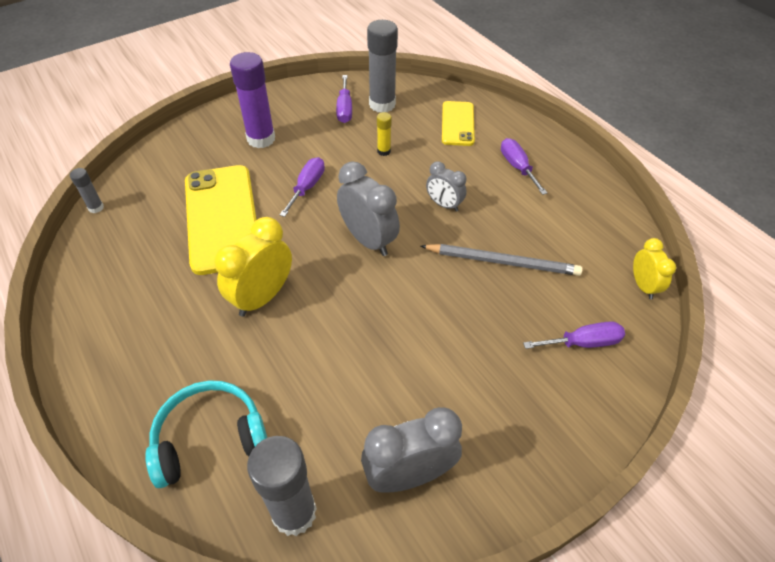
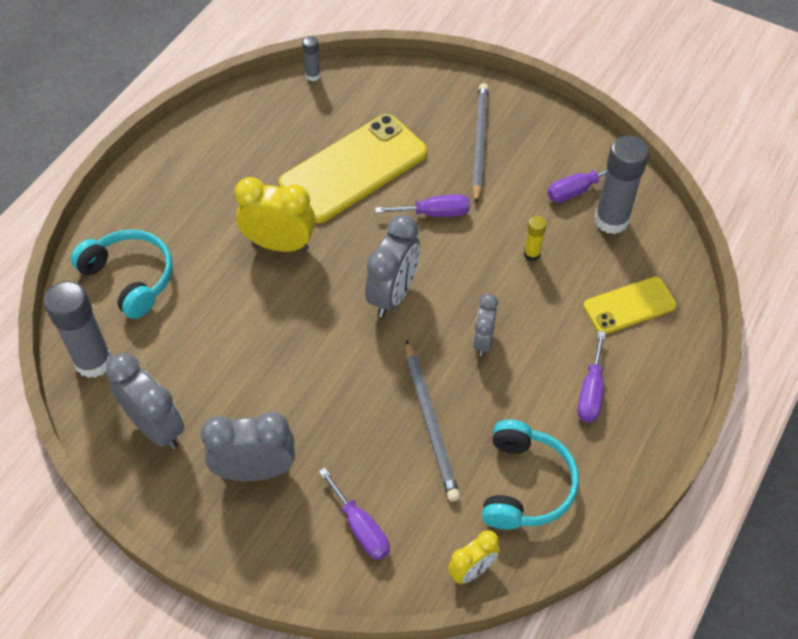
camera: 65 degrees right, 5 degrees up
purple glue stick [230,52,275,148] -> grey pencil [472,83,489,204]
purple screwdriver [501,138,547,195] -> purple screwdriver turned 150 degrees clockwise [578,331,606,422]
none -> grey clock [201,412,295,481]
none -> turquoise headphones [482,420,579,530]

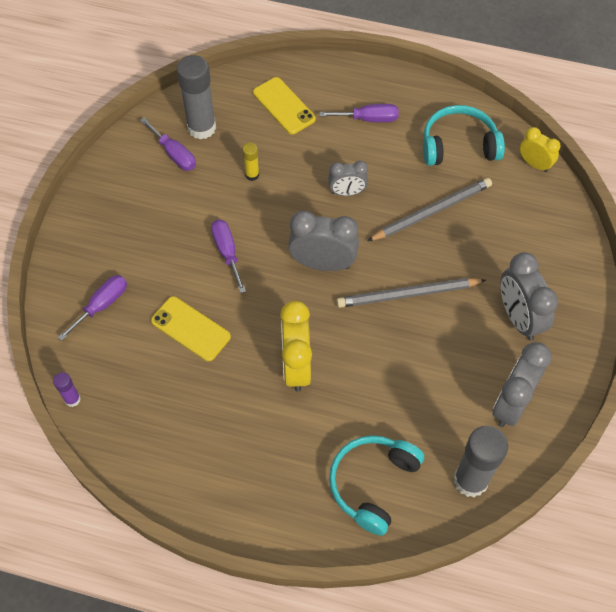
camera: 105 degrees left, 5 degrees up
yellow phone [279,114,427,223] -> yellow phone [151,296,231,361], size x0.55
grey glue stick [302,36,321,81] -> purple glue stick [53,372,81,407]
purple screwdriver [319,468,390,560] -> purple screwdriver moved to [58,275,127,341]
grey pencil [472,83,489,204] -> grey pencil moved to [337,278,486,308]

